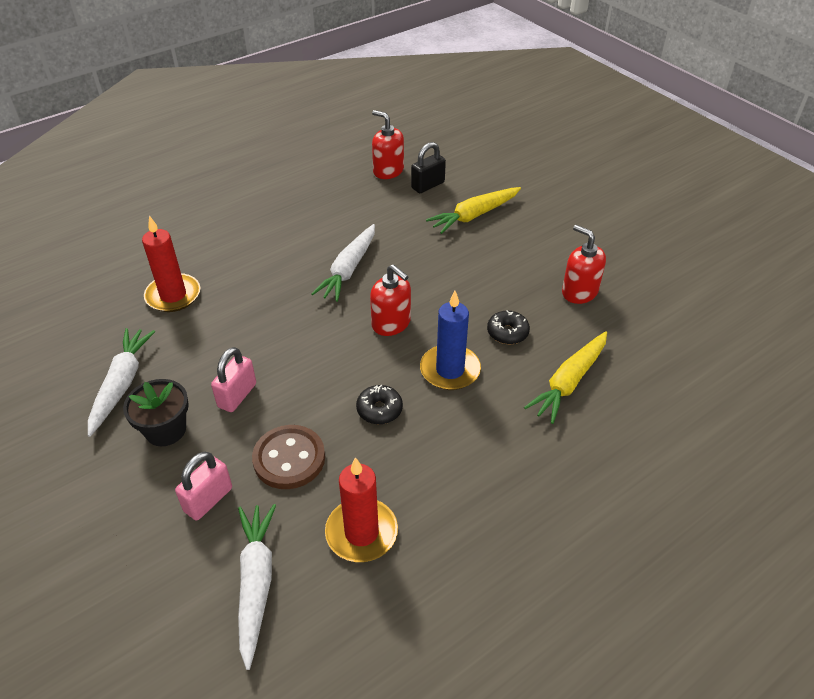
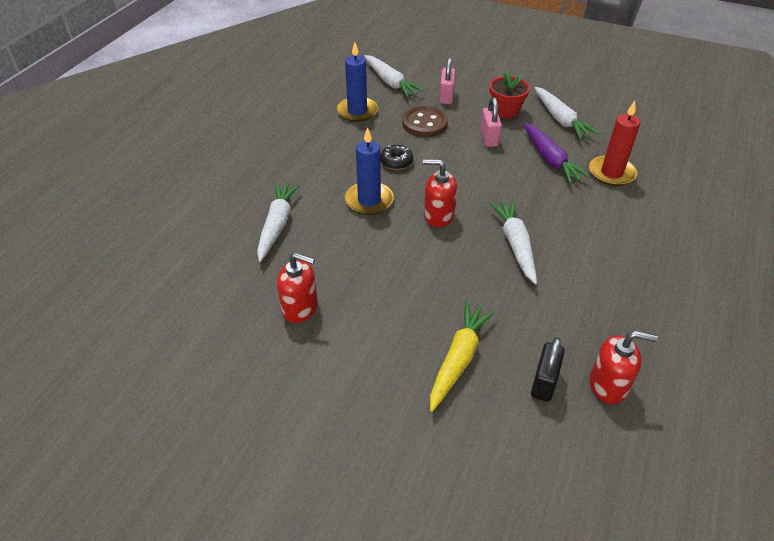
camera: 150 degrees right, 0 degrees up
black flower pot [123,379,189,446] -> red flower pot [490,71,530,119]
red candle [325,457,398,562] -> blue candle [336,42,378,122]
black donut [487,310,530,344] -> none
yellow carrot [524,332,607,424] -> white carrot [257,182,300,262]
none -> purple carrot [523,123,591,184]

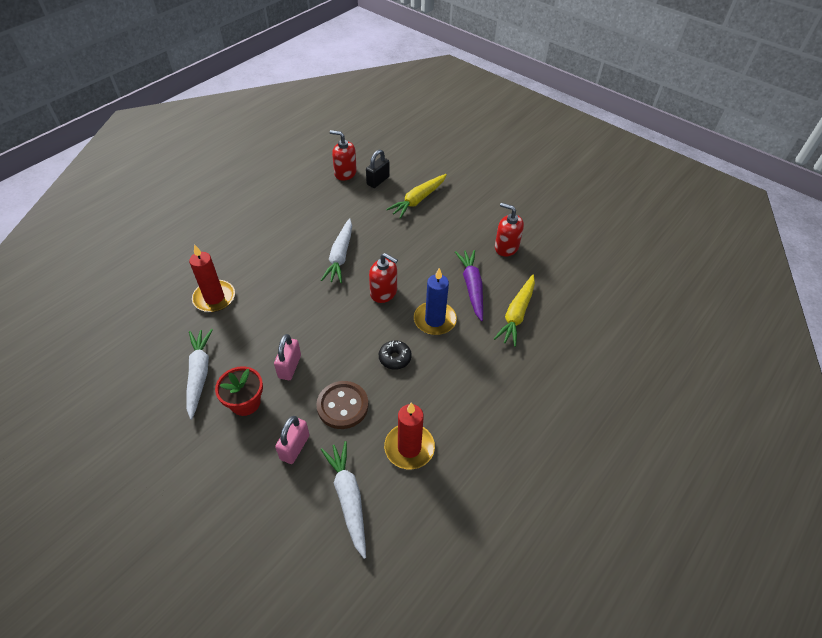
camera: 165 degrees left, 5 degrees up
white carrot [257,182,300,262] -> yellow carrot [494,275,535,347]
blue candle [336,42,378,122] -> red candle [384,402,435,469]
purple carrot [523,123,591,184] -> purple carrot moved to [455,250,483,321]

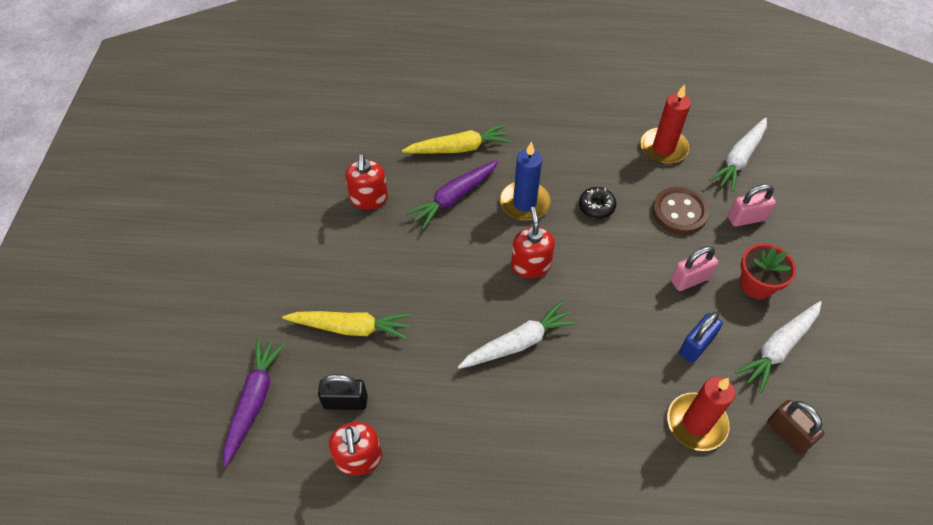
camera: 125 degrees left, 5 degrees up
none -> purple carrot [224,337,286,467]
none -> blue padlock [679,312,723,363]
none -> brown padlock [767,400,824,454]

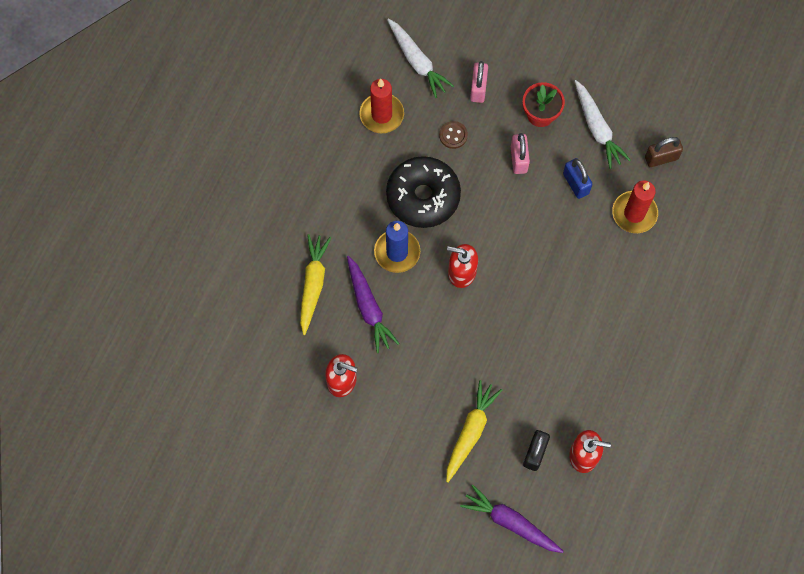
camera: 70 degrees left, 15 degrees up
white carrot [458,301,578,369] -> none
black donut [579,187,617,219] -> black donut [386,156,461,228], size x2.24
brown button [652,187,709,235] -> brown button [439,121,468,149], size x0.60

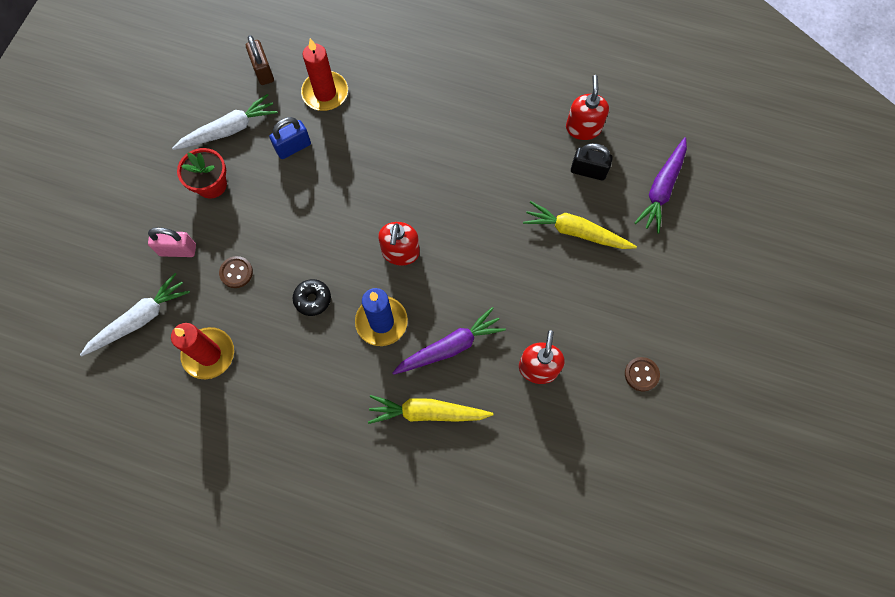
camera: 95 degrees left, 0 degrees up
black donut [386,156,461,228] -> black donut [293,279,331,316], size x0.45
pink padlock [511,133,530,174] -> none
none -> brown button [625,357,660,391]

